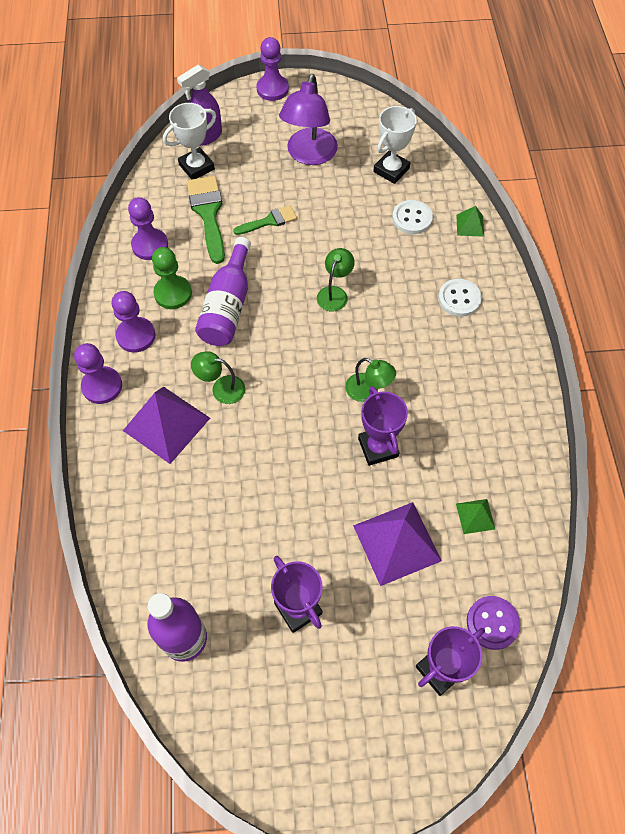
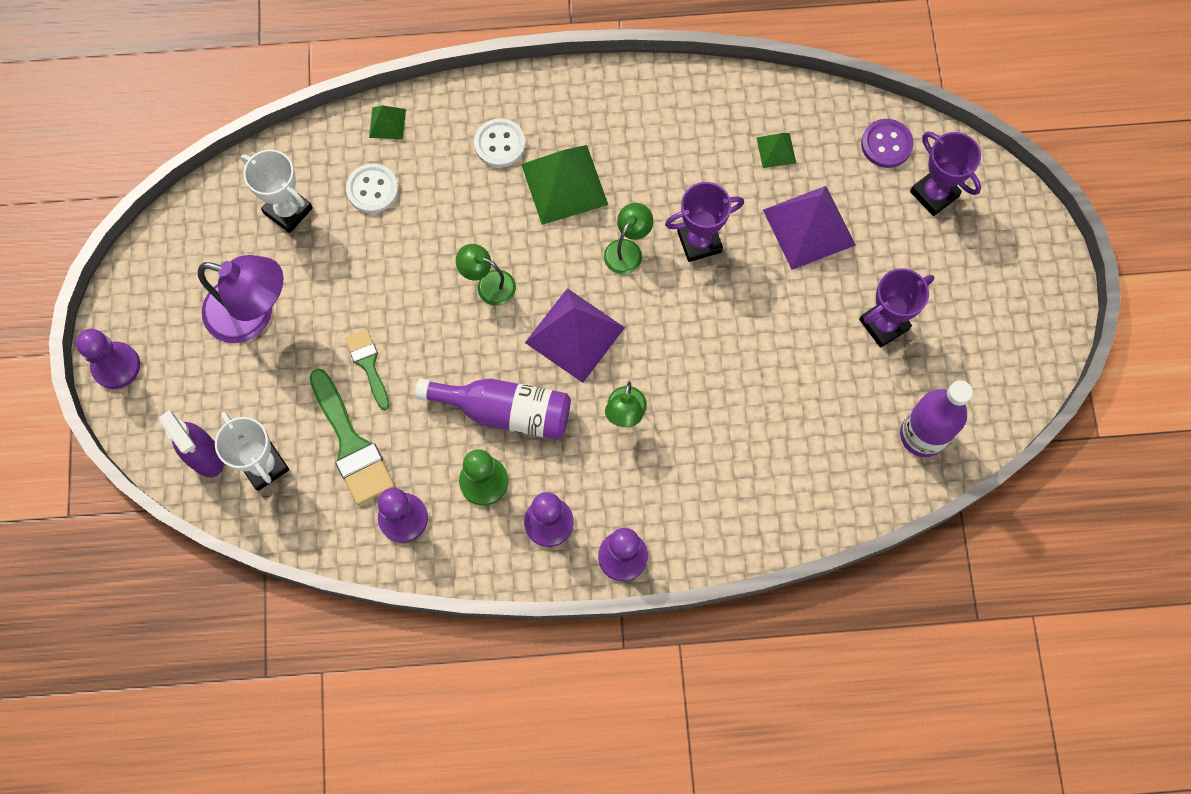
camera: 90 degrees left, 10 degrees up
purple pyramid [123,386,210,464] -> purple pyramid moved to [525,288,625,383]
green brush [187,176,225,264] -> green brush turned 105 degrees counterclockwise [309,369,395,505]
none -> green pyramid [521,145,608,225]

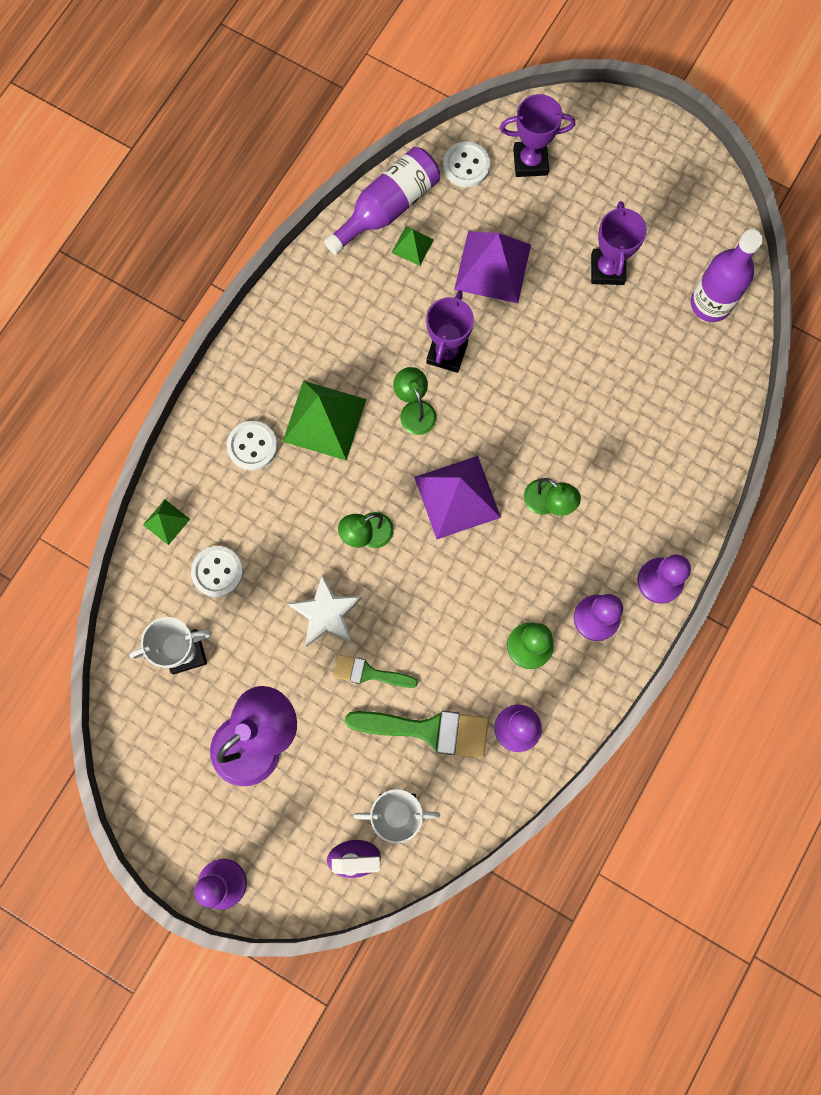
camera: 55 degrees left, 5 degrees up
purple bottle [415,378,571,440] -> purple bottle moved to [324,147,440,255]
purple button [861,119,914,168] -> white button [443,141,490,187]
none -> white star [288,574,362,647]

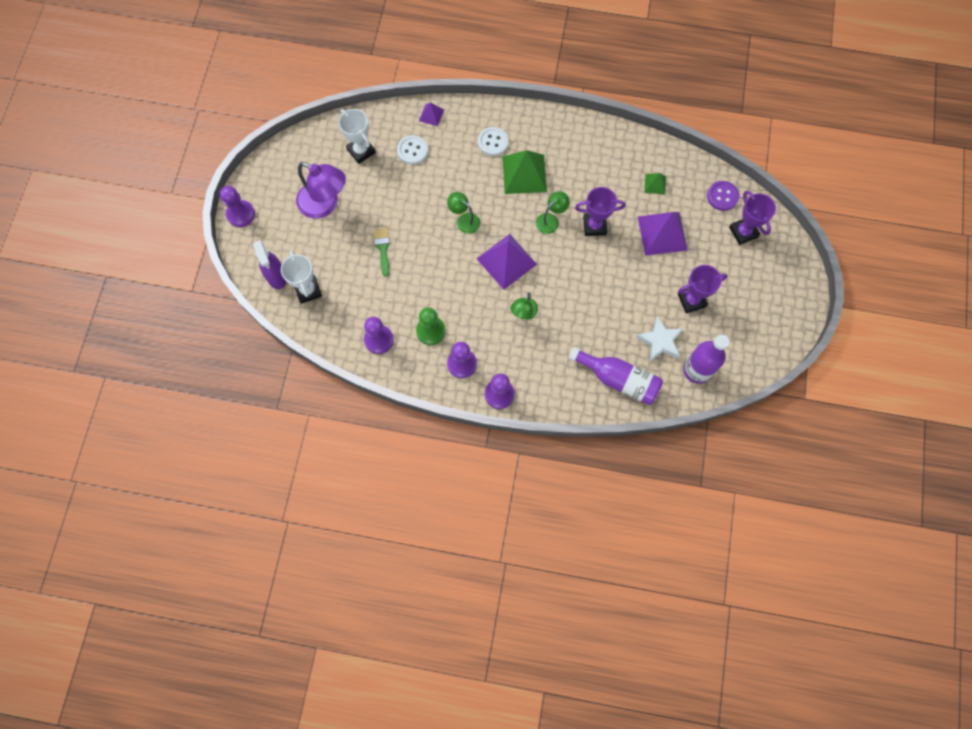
camera: 70 degrees right, 5 degrees down
green pyramid [143,499,190,545] -> purple pyramid [419,103,444,126]
white star [288,574,362,647] -> white star moved to [636,316,683,362]
purple bottle [324,147,440,255] -> purple bottle moved to [569,347,663,405]
green brush [345,711,488,758] -> none
white button [443,141,490,187] -> purple button [707,181,740,211]

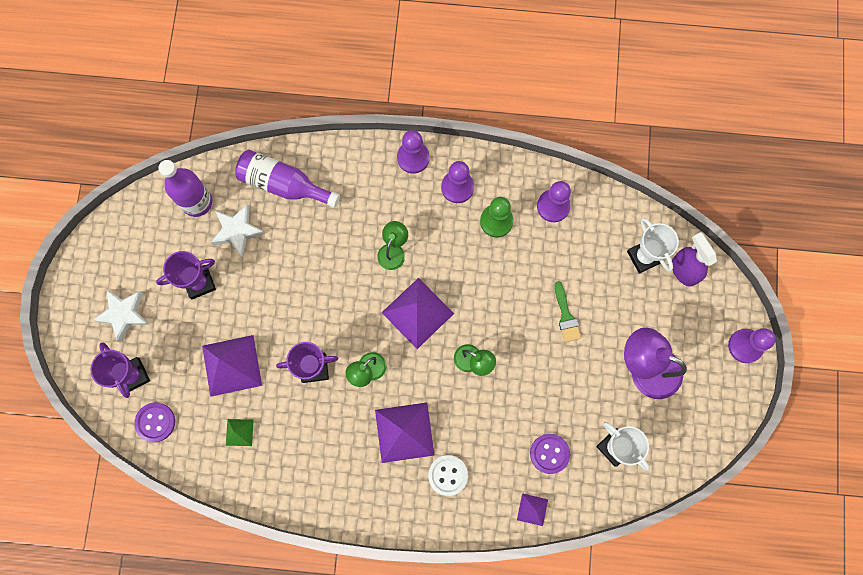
camera: 175 degrees right, 5 degrees up
white button [397,135,428,165] -> purple button [530,434,570,474]
green pyramid [502,150,547,194] -> purple pyramid [375,403,434,463]
none -> white star [93,290,150,343]

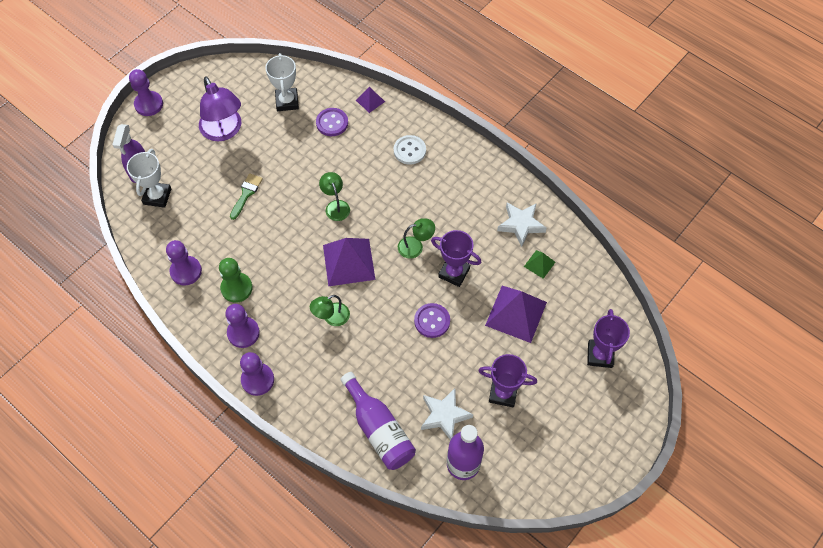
camera: 145 degrees left, 15 degrees down
white star [93,290,150,343] -> white star moved to [497,202,547,247]
purple button [134,403,175,442] -> purple button moved to [414,303,450,338]
purple pyramid [375,403,434,463] -> none

